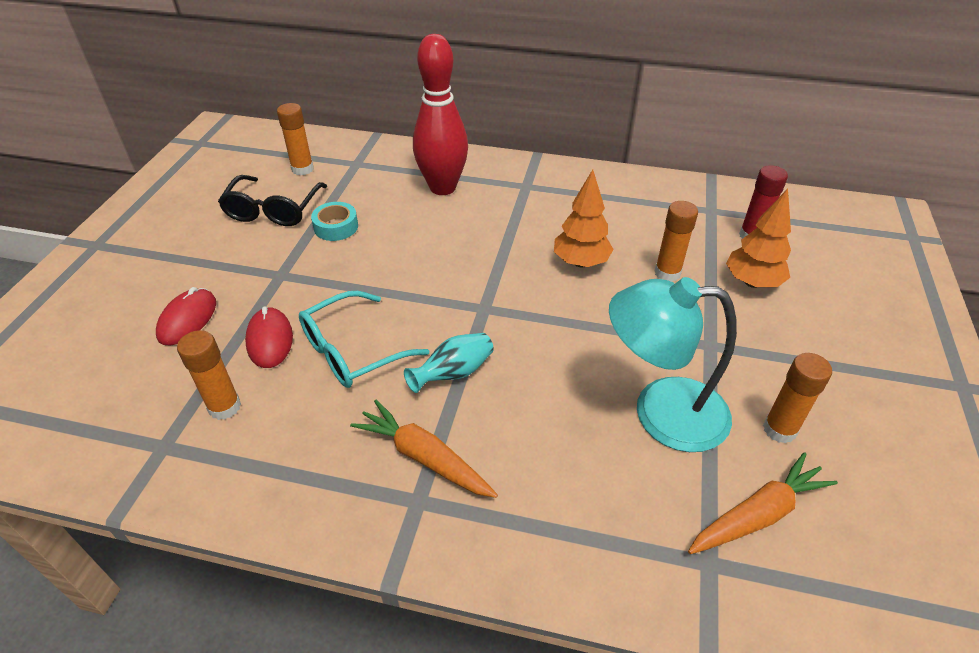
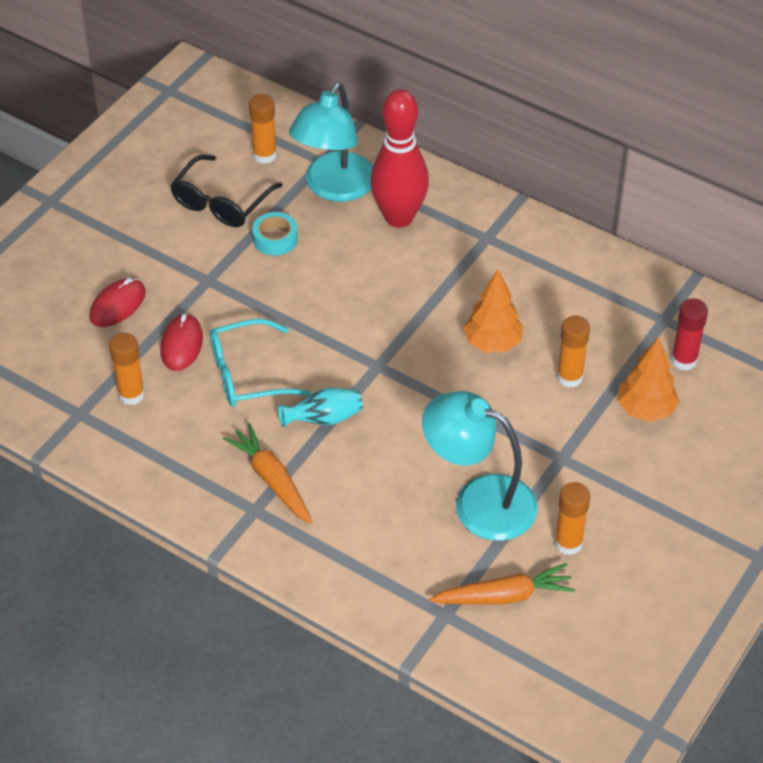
camera: 20 degrees right, 5 degrees up
none -> turquoise lamp [289,82,373,202]

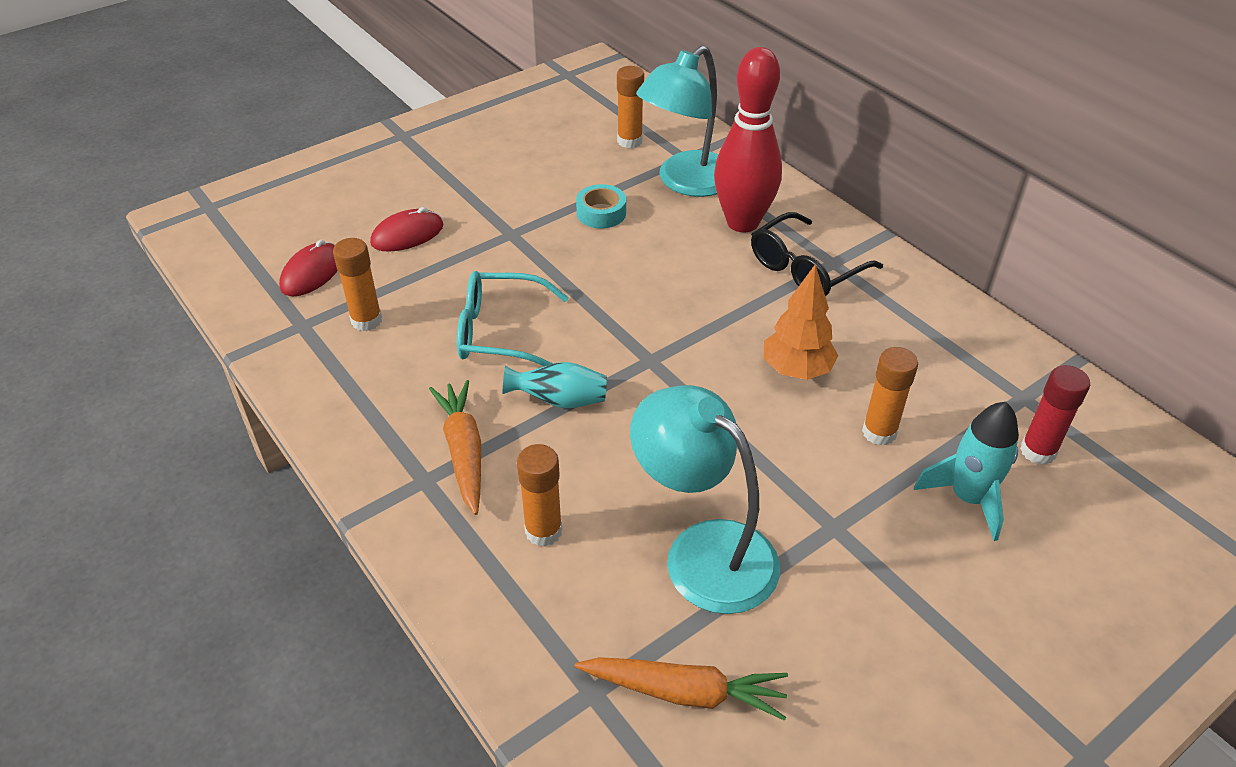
camera: 20 degrees right, 5 degrees down
red mouse [160,313,203,371] -> red mouse moved to [279,240,338,296]
black glasses [170,155,283,227] -> black glasses moved to [751,212,883,296]
orange glue stick [555,482,590,555] -> orange glue stick moved to [517,444,562,547]
orange tree [617,337,680,422] -> turquoise rocket [914,402,1019,541]

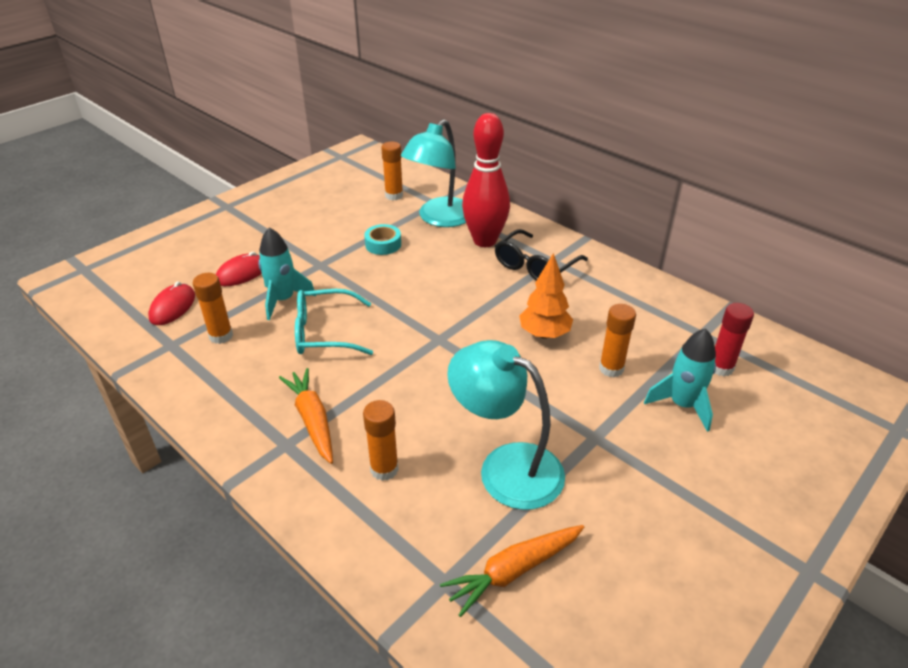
camera: 10 degrees left, 5 degrees down
turquoise vase [503,362,607,408] -> none
orange carrot [575,657,788,721] -> orange carrot turned 150 degrees clockwise [440,525,584,617]
none -> turquoise rocket [258,227,316,320]

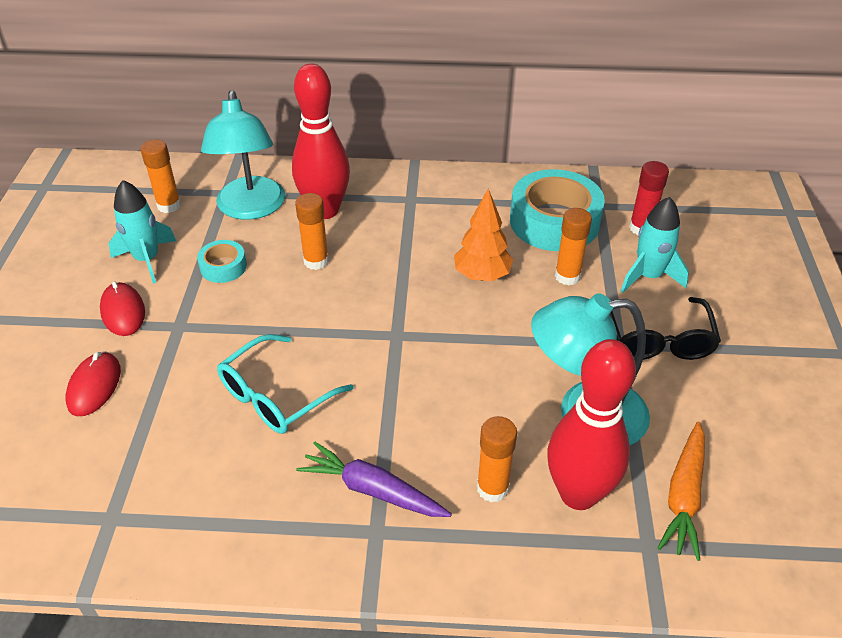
camera: 40 degrees left, 5 degrees up
red mouse [148,281,195,325] -> red mouse moved to [100,281,145,336]
orange glue stick [193,273,233,344] -> orange glue stick moved to [295,193,329,270]
turquoise rocket [258,227,316,320] -> turquoise rocket moved to [108,180,176,284]
orange carrot [279,368,333,464] -> purple carrot [296,442,452,517]
black glasses [495,229,588,281] -> black glasses moved to [610,297,721,360]
none -> turquoise tape [510,169,605,251]
none -> red bowling pin [547,339,636,510]

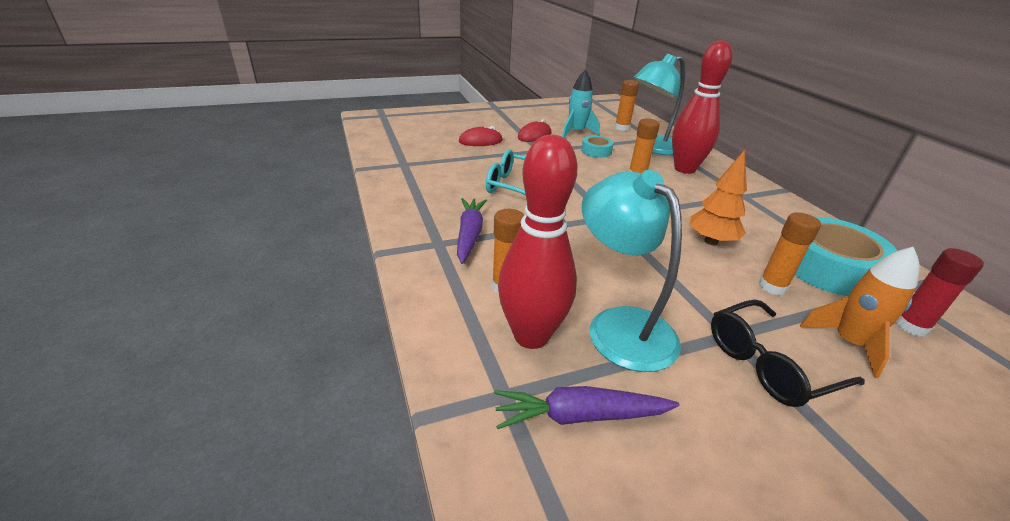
camera: 65 degrees right, 10 degrees down
turquoise rocket [621,197,689,293] -> orange rocket [800,247,919,378]
orange carrot [658,422,705,561] -> purple carrot [494,386,680,429]

